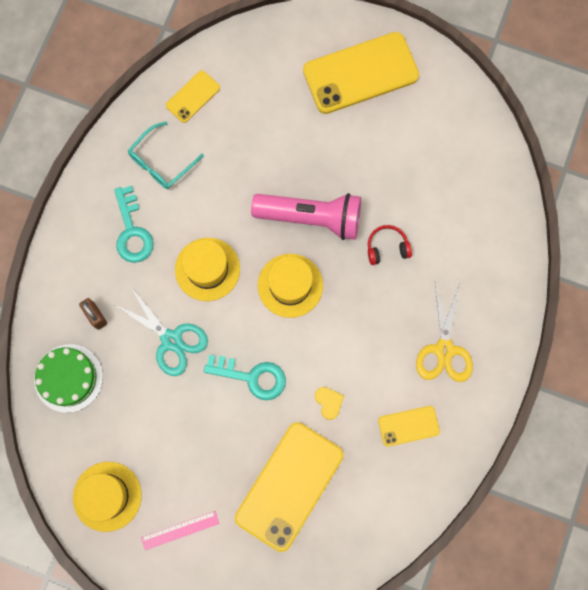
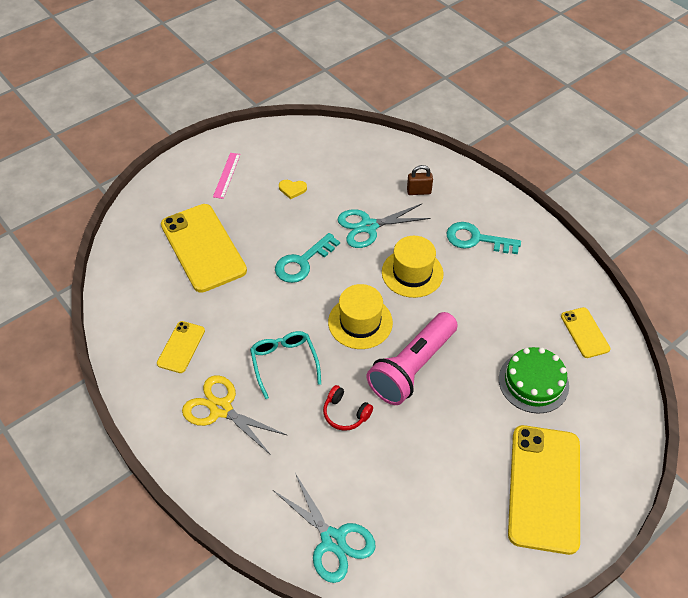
camera: 120 degrees right, 25 degrees down
green cake [34,344,103,413] -> green cake moved to [499,347,569,414]
yellow hat [73,462,142,532] -> none
turquoise glasses [128,121,204,189] -> turquoise glasses moved to [250,331,321,399]
yellow heart [315,387,344,420] -> yellow heart moved to [279,180,307,199]
red headphones [368,225,412,265] -> red headphones turned 105 degrees clockwise [323,385,373,431]
none -> turquoise scissors [273,473,376,583]

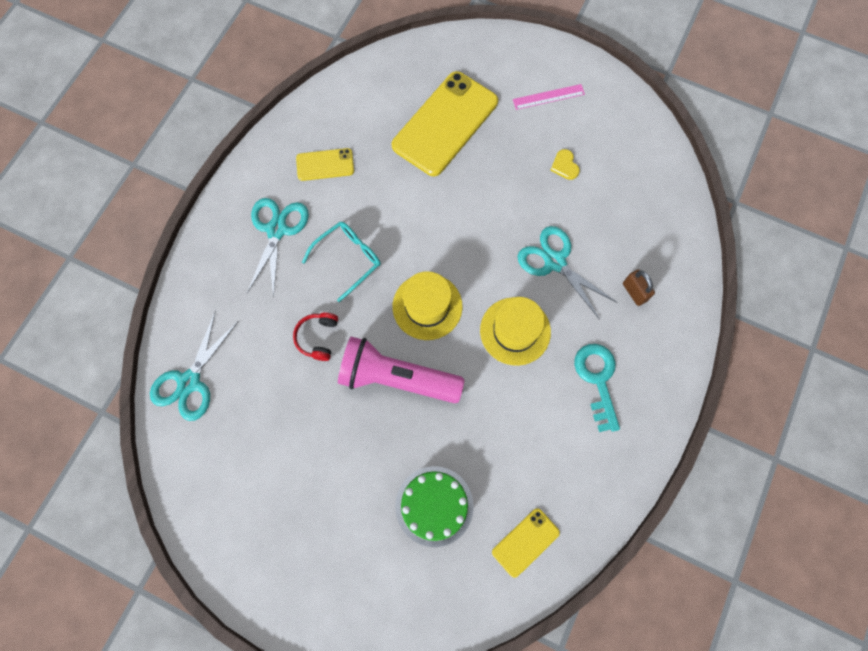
camera: 65 degrees right, 20 degrees up
yellow scissors [182,375,288,455] -> turquoise scissors [247,198,309,298]
turquoise key [275,233,340,283] -> none
yellow phone [508,425,580,555] -> none

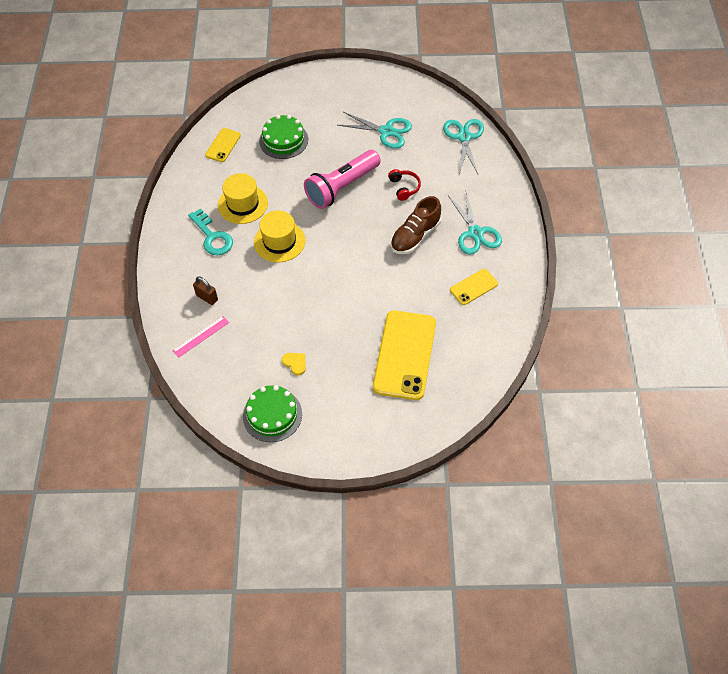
camera: 155 degrees right, 15 degrees down
turquoise glasses [302,222,381,302] -> brown shoe [391,196,441,254]
pink flashlight [338,337,464,403] -> pink flashlight turned 150 degrees clockwise [304,150,381,209]
yellow hat [392,271,463,340] -> yellow hat moved to [218,173,268,224]
pink ruler [513,84,585,110] -> pink ruler moved to [172,316,229,358]
turquoise scissors [517,226,618,320] -> turquoise scissors moved to [337,112,412,149]
none -> green cake [243,385,302,442]

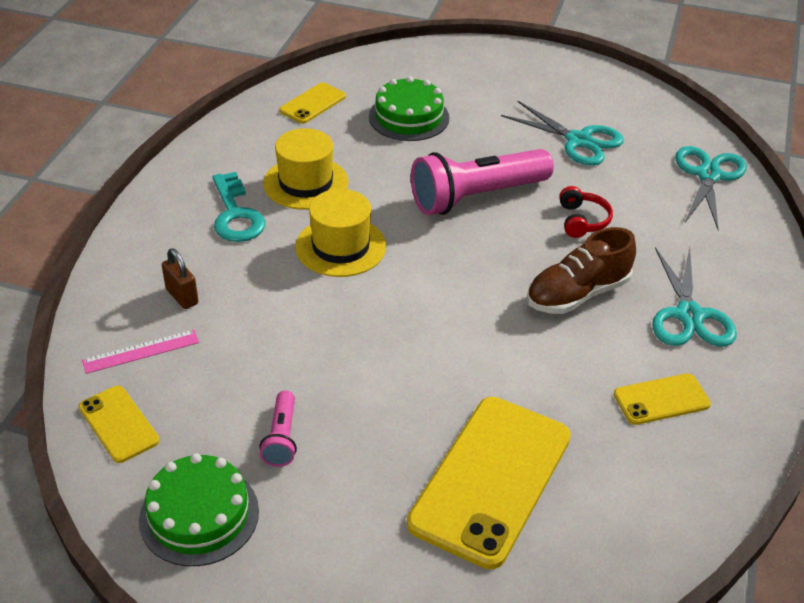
camera: 15 degrees right, 15 degrees down
yellow heart [282,353,306,375] -> pink flashlight [259,391,297,467]
none -> yellow phone [79,386,160,463]

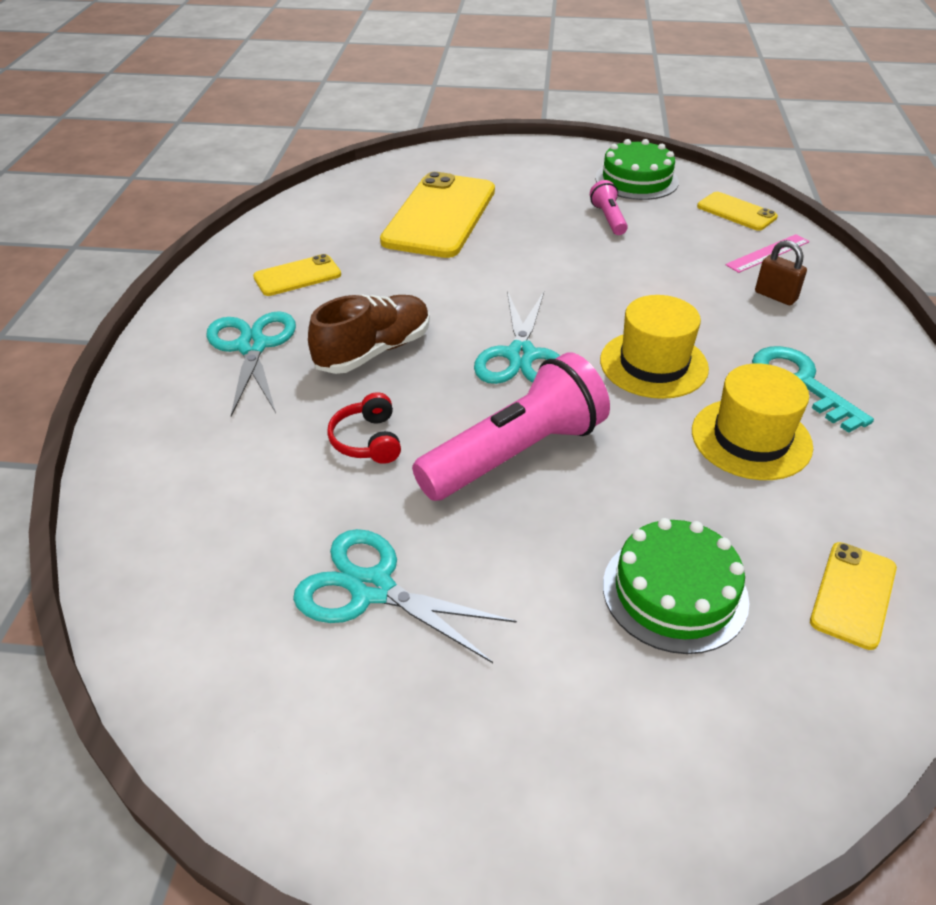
camera: 170 degrees right, 0 degrees up
turquoise scissors [675,146,747,230] -> turquoise scissors moved to [474,291,560,384]

